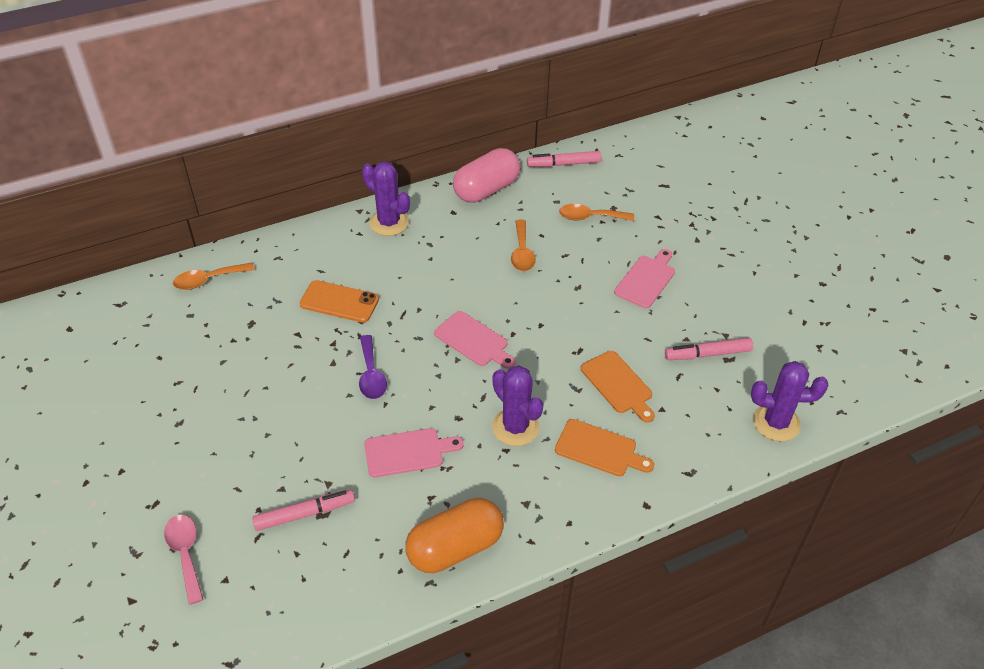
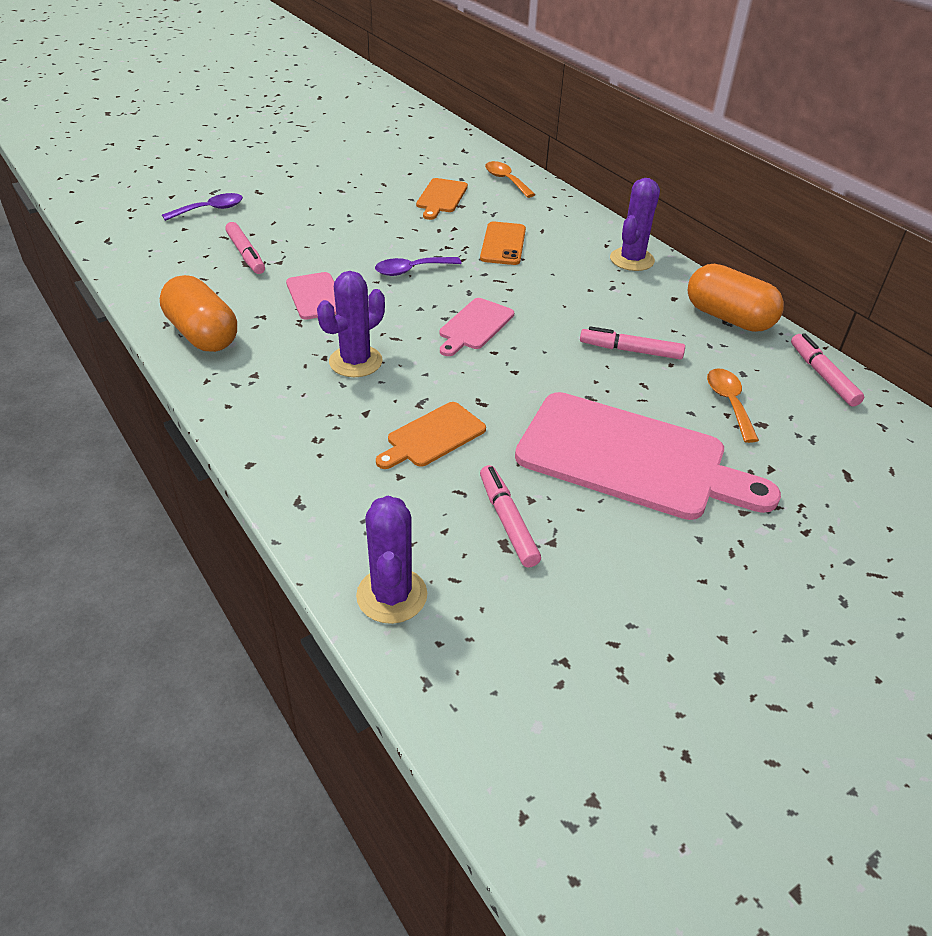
camera: 80 degrees right, 5 degrees down
pink spoon [164,515,204,605] -> purple spoon [162,193,243,221]
pink capsule [453,148,520,203] -> orange capsule [688,264,784,332]
orange spoon [511,220,536,271] -> pink marker [580,326,685,359]
orange cutting board [555,419,654,476] -> orange cutting board moved to [416,178,468,220]
pink cutting board [614,249,675,308] -> pink cutting board [515,392,781,520], size x2.08

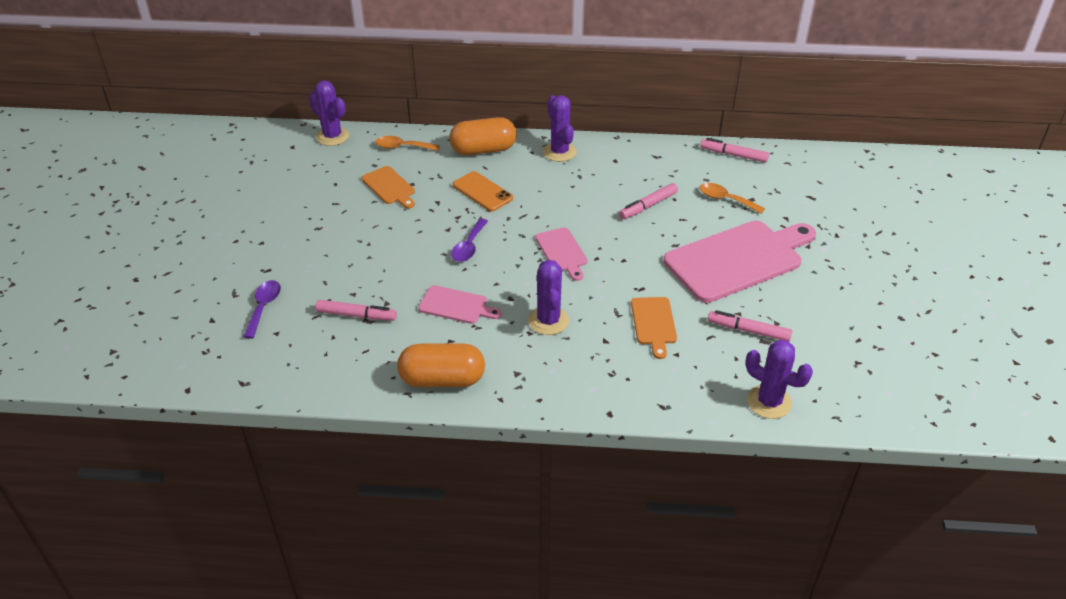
camera: 50 degrees left, 0 degrees up
orange capsule [688,264,784,332] -> orange capsule moved to [449,117,517,155]
none -> purple cactus [309,80,349,146]

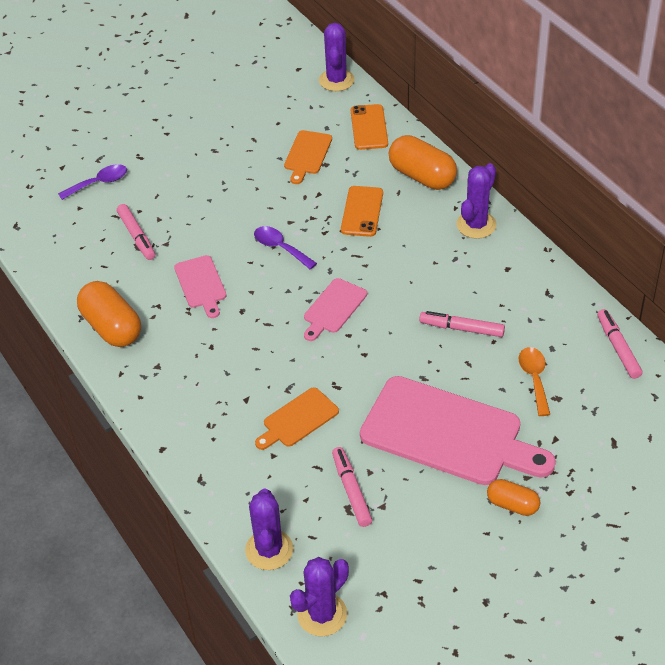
camera: 55 degrees right, 5 degrees up
orange spoon [375,136,440,151] -> orange phone [351,104,388,150]
purple spoon [451,219,488,262] -> purple spoon turned 60 degrees clockwise [254,226,317,269]
purple cactus [528,260,569,335] -> purple cactus moved to [290,557,349,636]
none -> orange capsule [487,479,540,516]

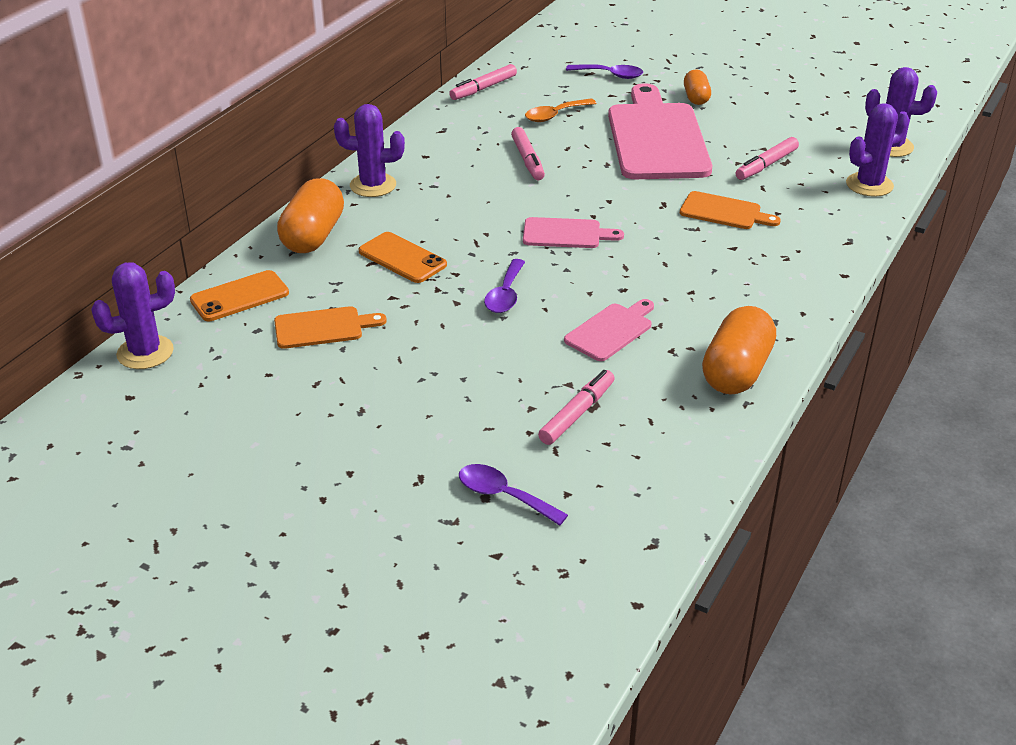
camera: 120 degrees left, 10 degrees down
orange phone [341,186,383,237] -> orange phone turned 60 degrees clockwise [359,232,447,283]
none -> purple spoon [566,64,643,79]

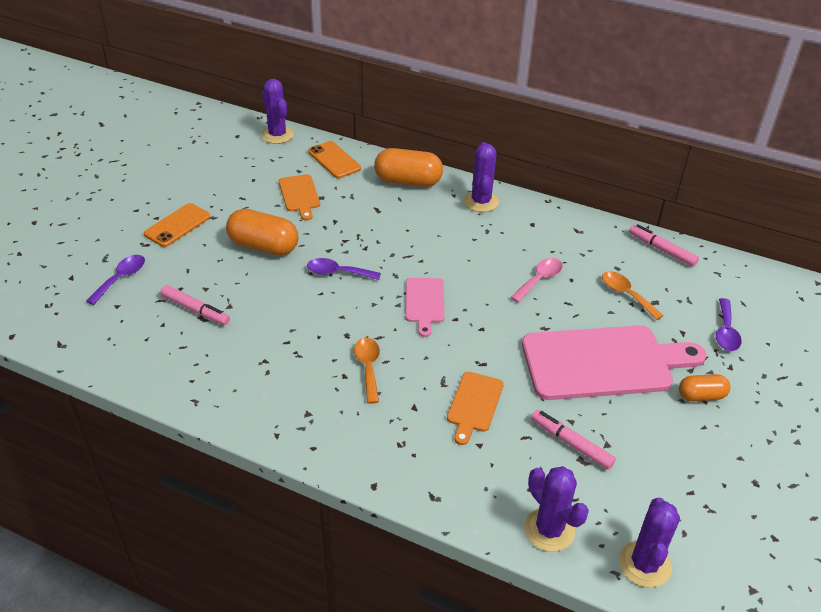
camera: 85 degrees right, 5 degrees up
orange phone [359,232,447,283] -> orange phone moved to [144,203,211,247]
pink marker [511,127,545,180] -> pink spoon [510,258,563,303]
pink cutting board [564,299,654,361] -> none
orange capsule [702,306,776,395] -> orange capsule moved to [226,209,298,256]
none -> orange spoon [354,338,380,404]

